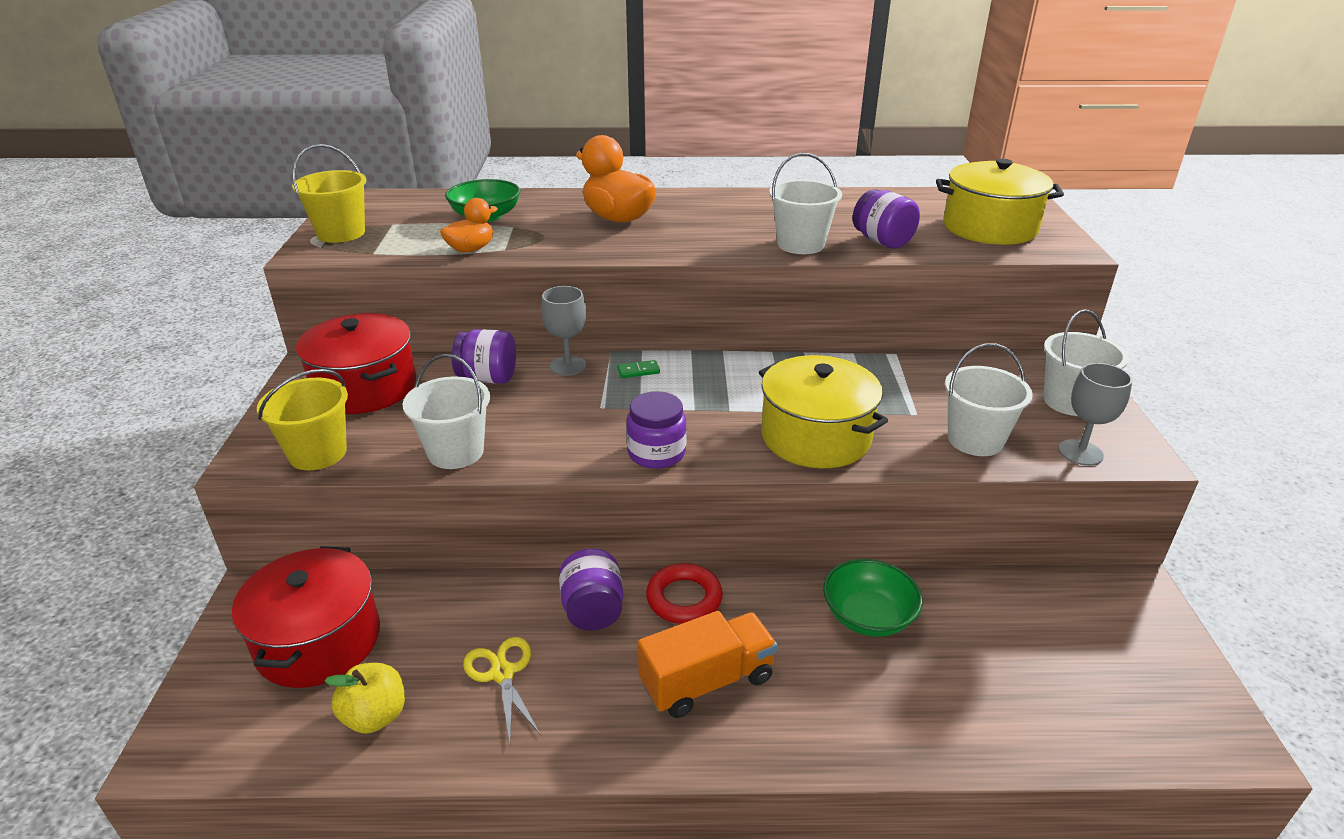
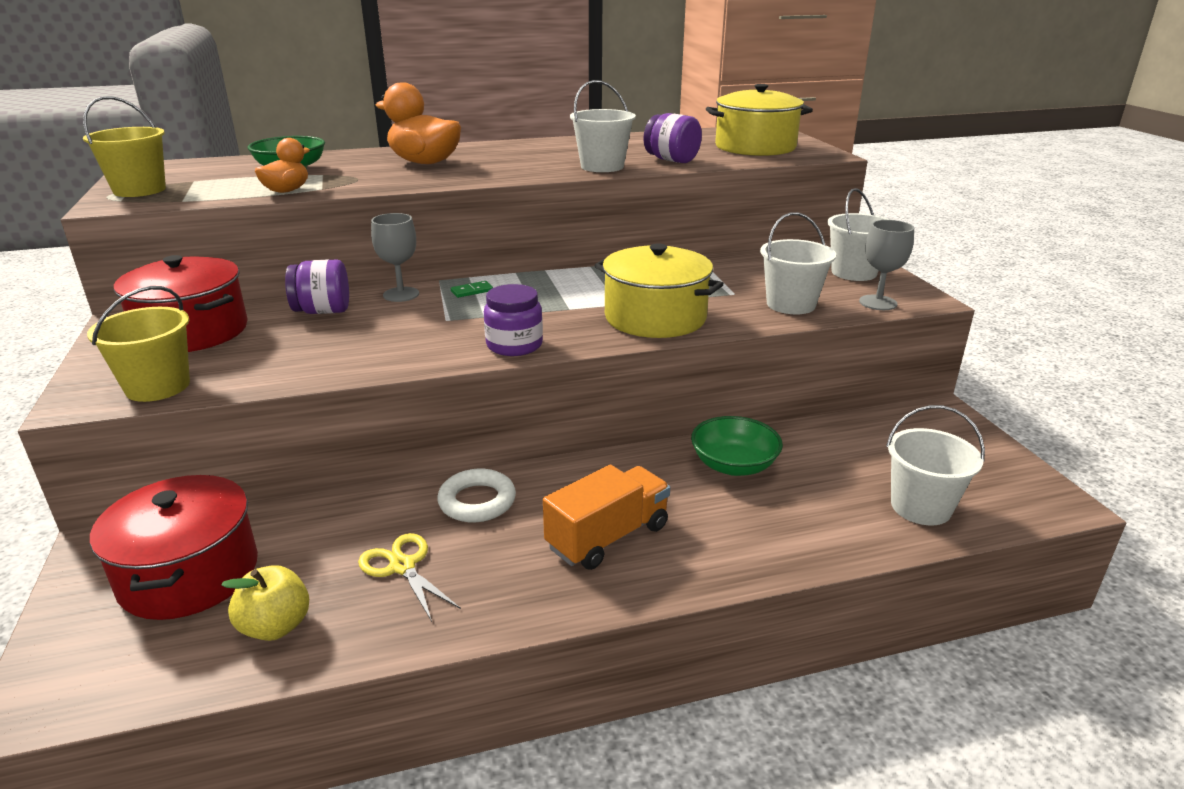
camera: 15 degrees left, 5 degrees down
white bucket [402,354,490,469] -> white bucket moved to [886,405,985,525]
purple jar [559,549,623,631] -> white ring [437,469,516,522]
red ring [646,563,723,624] -> none

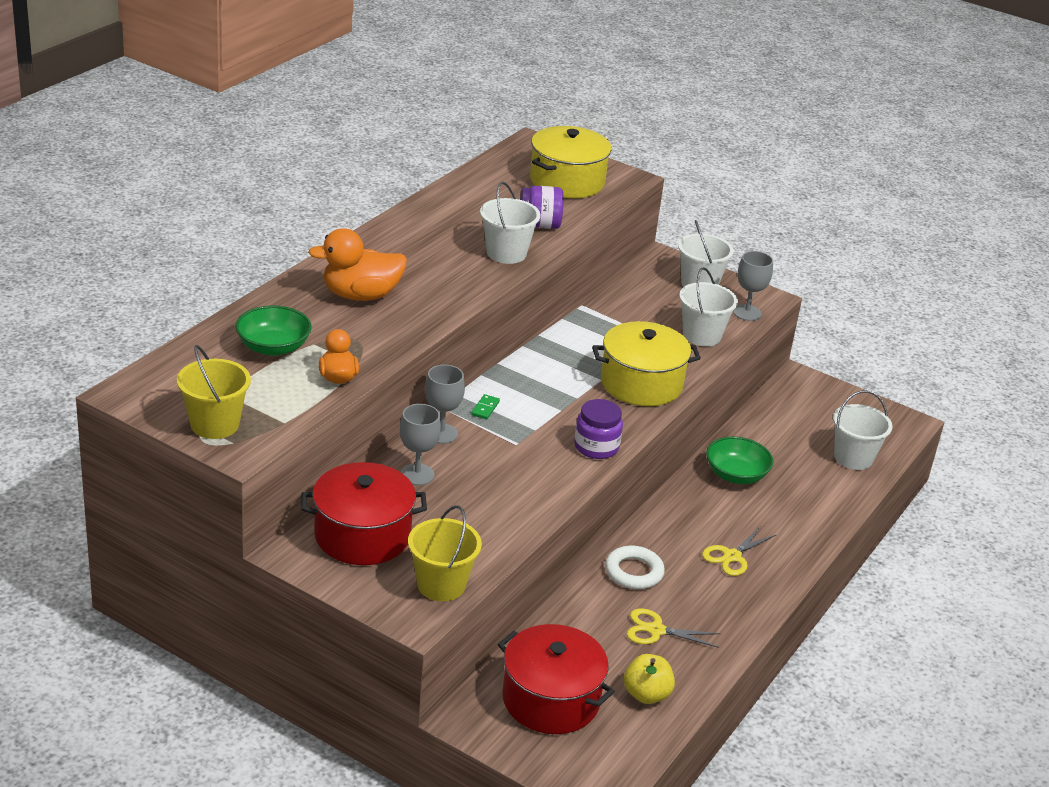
camera: 45 degrees left, 5 degrees up
purple jar [285,259,349,314] -> grey goblet [400,404,441,485]
orange truck [543,464,670,570] -> yellow scissors [702,527,777,576]

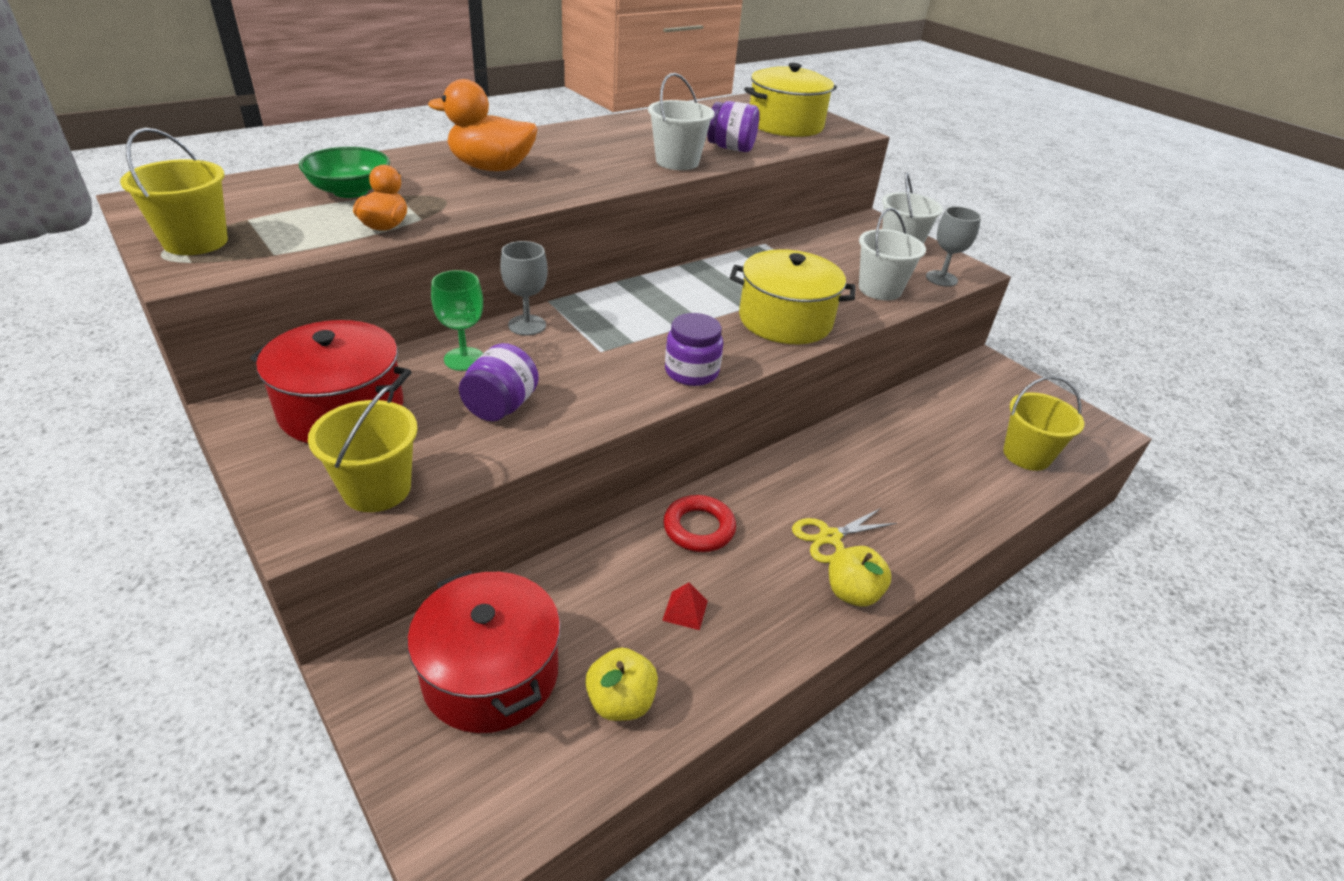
camera: 20 degrees right, 5 degrees up
grey goblet [400,404,441,485] -> green goblet [431,270,483,371]
green domino [471,394,500,419] -> none
white ring [605,546,665,589] -> red ring [663,495,736,552]
yellow scissors [627,608,721,648] -> red pyramid [662,582,708,630]
green bowl [706,437,773,484] -> none
white bucket [833,390,892,470] -> yellow bucket [1003,376,1084,471]
none -> purple jar [459,343,539,421]
none -> yellow apple [829,546,891,606]

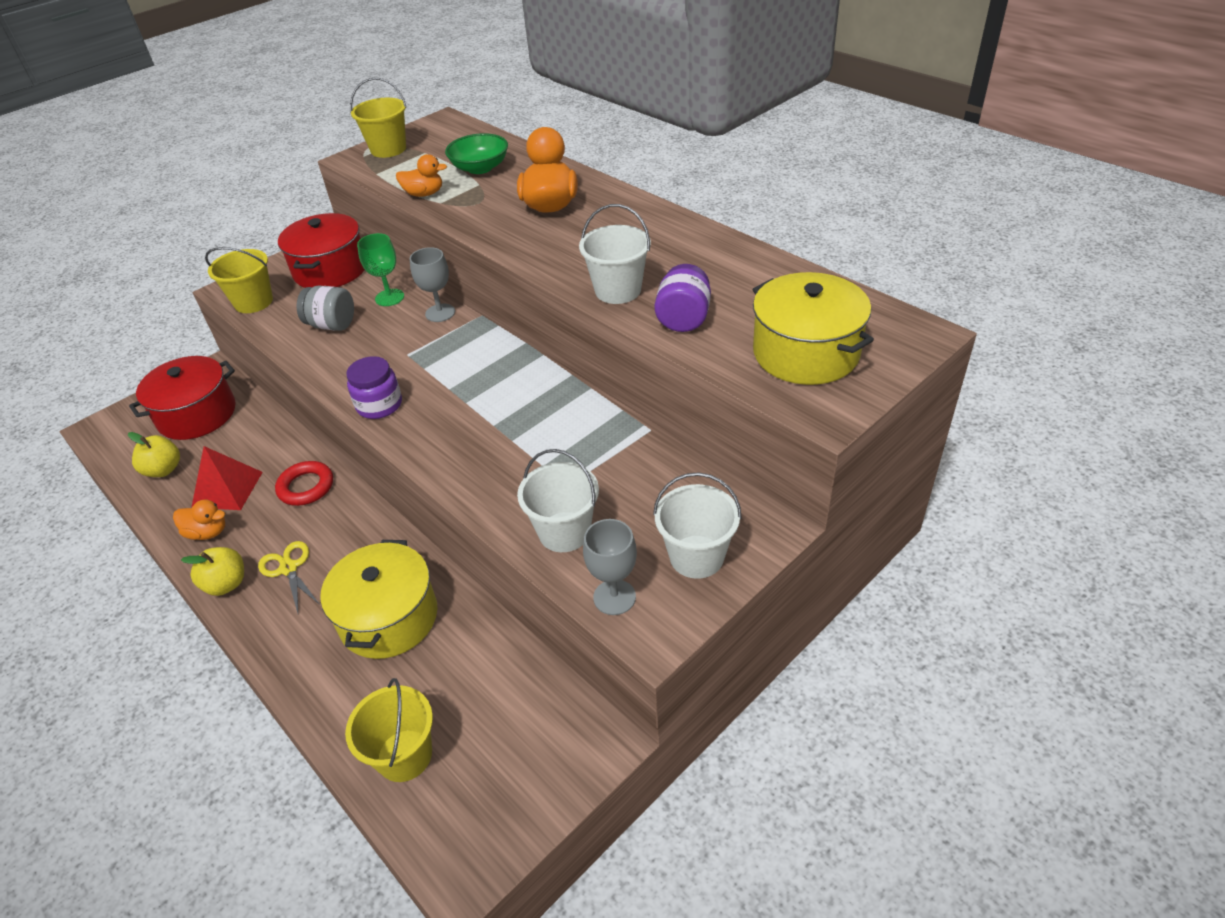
camera: 90 degrees right, 5 degrees up
purple jar [459,343,539,421] -> grey jar [297,285,354,331]
red pyramid [662,582,708,630] -> red pyramid [192,446,263,510], size x1.97
yellow pot [730,249,856,344] -> yellow pot moved to [320,540,438,659]
none -> orange duck [173,500,225,540]

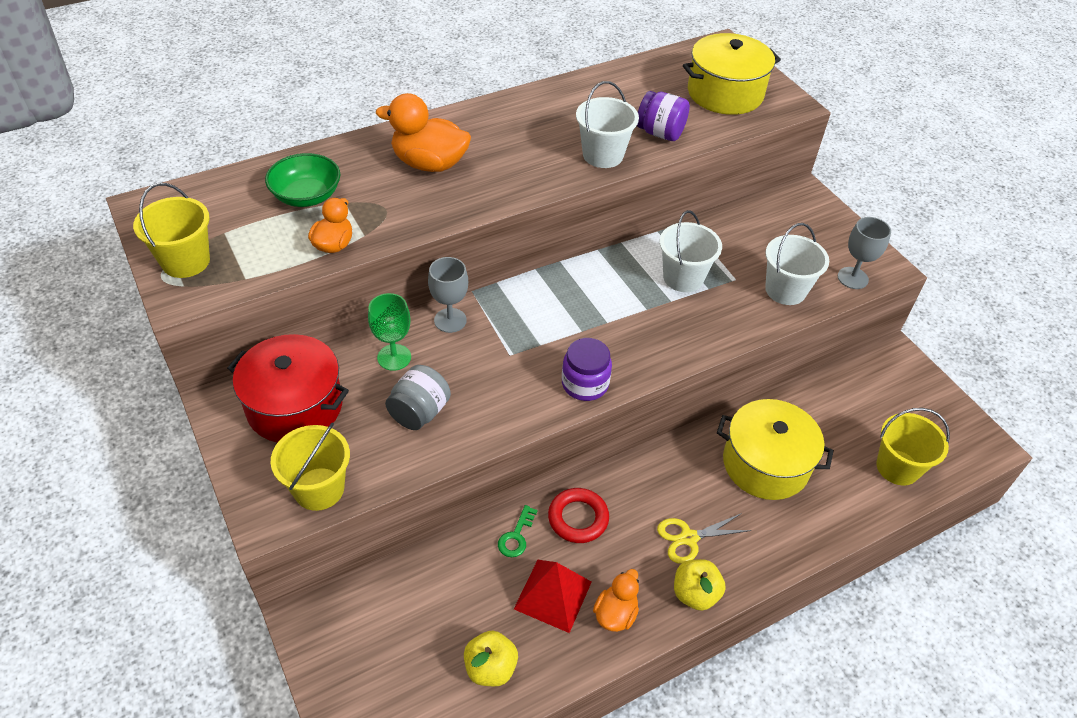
camera: 80 degrees left, 5 degrees up
red pot [129,356,236,440] -> none
white bucket [653,472,742,579] -> white bucket moved to [660,210,722,292]
none -> green key [498,505,538,557]

